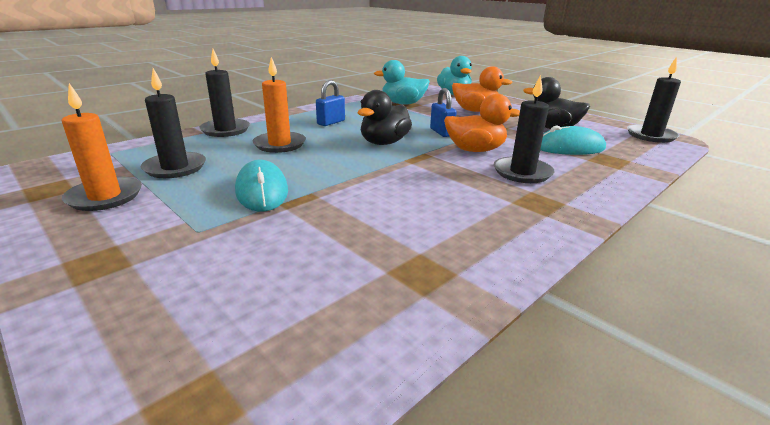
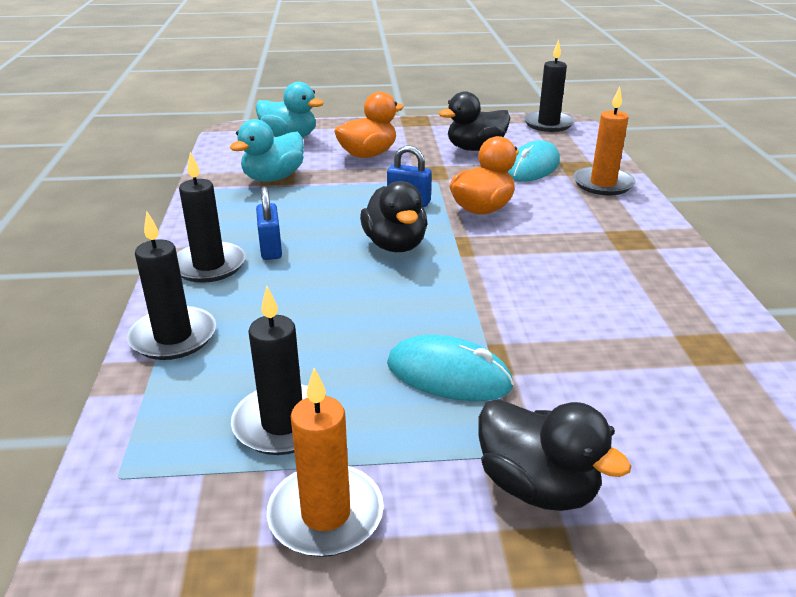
camera: 50 degrees left, 5 degrees up
orange candle [252,57,306,153] -> orange candle moved to [573,87,635,195]
black candle [494,75,554,183] -> black candle moved to [177,152,246,283]
none -> black duck [479,399,631,511]

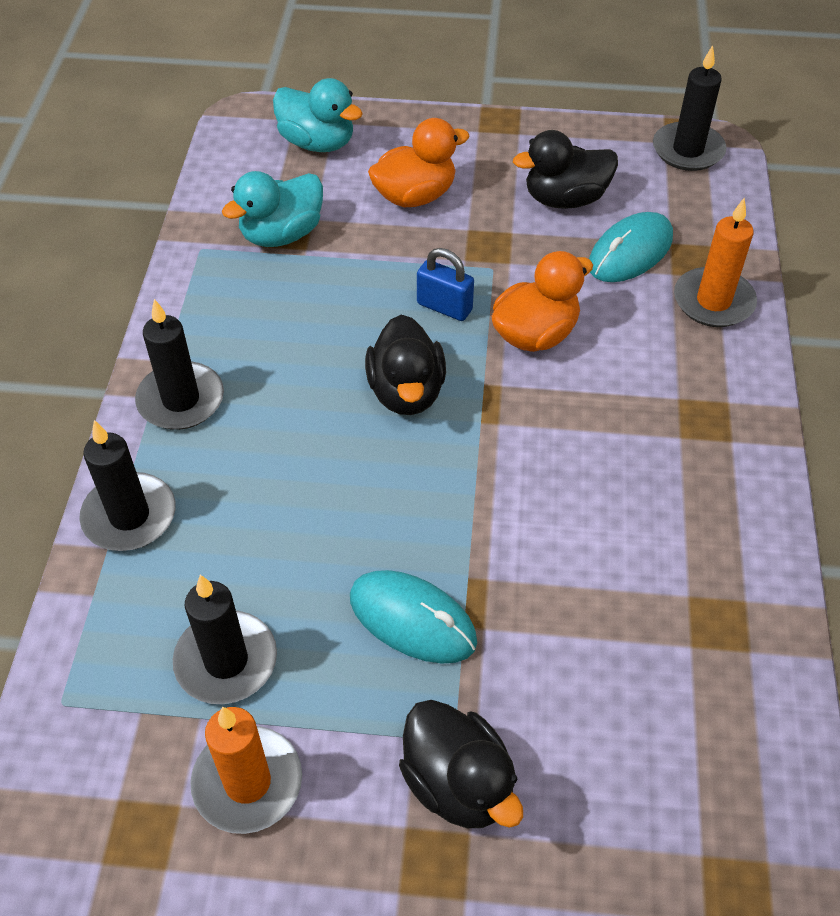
camera: 10 degrees right, 20 degrees up
blue padlock [256,186,282,260] -> none

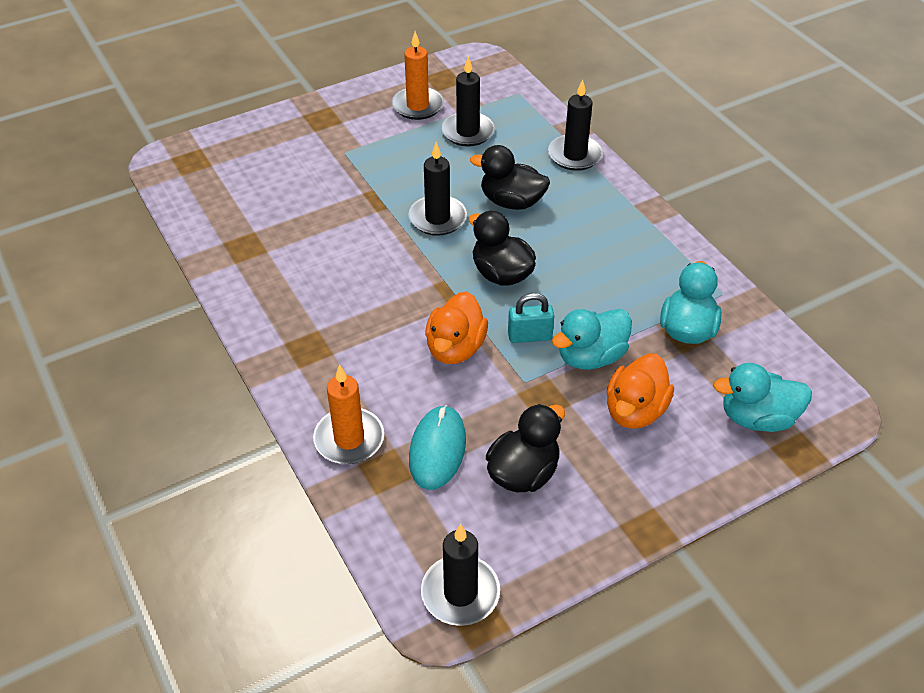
camera: 145 degrees right, 5 degrees down
black candle [135,299,224,430] -> black candle moved to [408,142,467,236]
turquoise mouse [350,570,477,664] -> none
black duck [399,700,523,828] -> black duck moved to [470,145,550,210]
blue padlock [417,248,474,321] -> turquoise padlock [508,293,554,343]
none -> turquoise duck [552,309,632,370]

